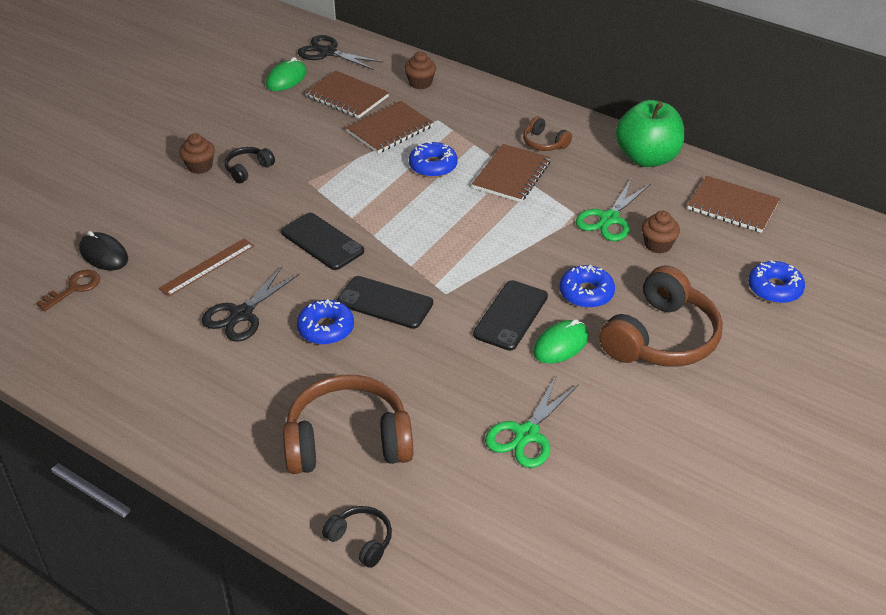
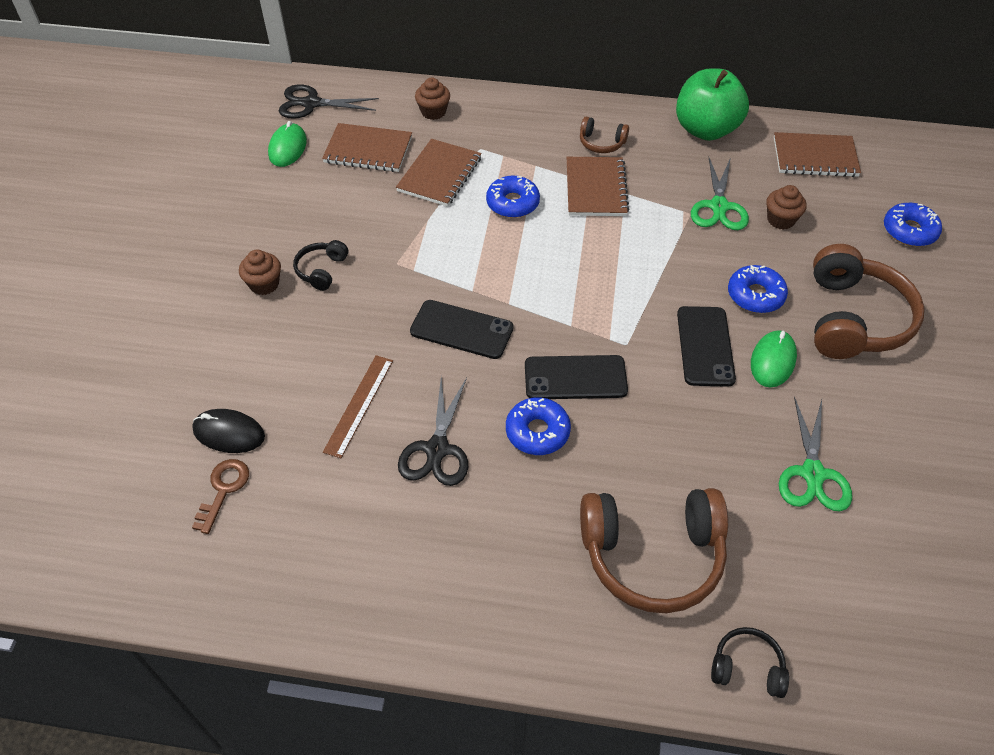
camera: 25 degrees left, 10 degrees up
brown headphones [283,375,413,474] -> brown headphones turned 150 degrees counterclockwise [580,488,728,613]

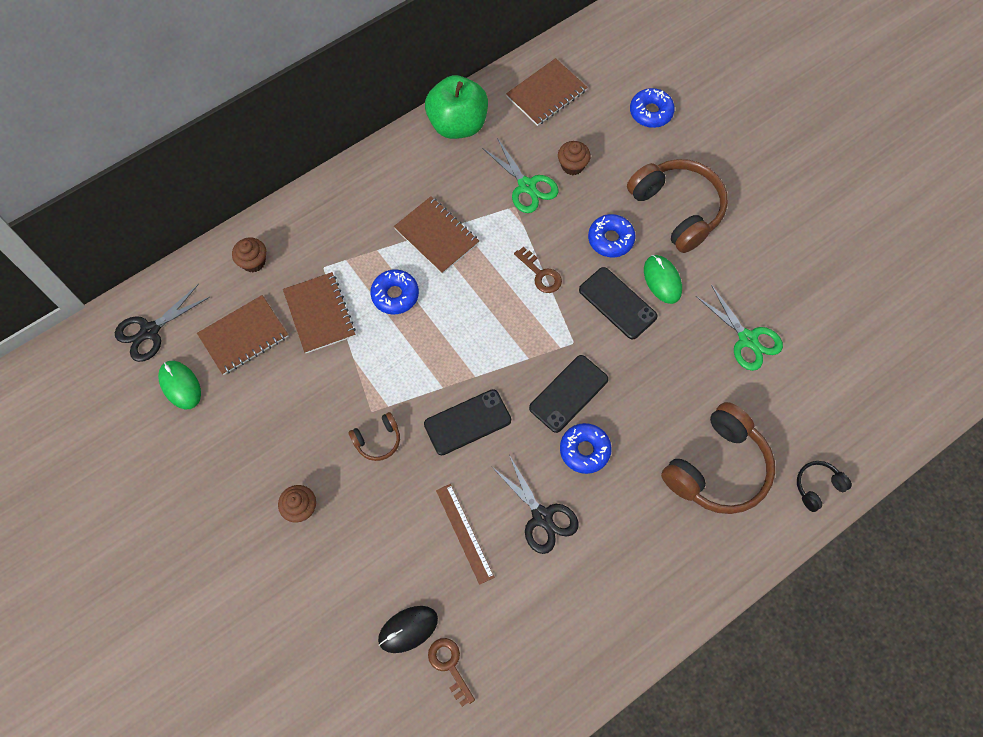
camera: 45 degrees left, 15 degrees up
black headphones [293,240,348,291] -> none
brown headphones [580,117,629,153] -> brown headphones moved to [348,412,400,461]
none -> brown key [514,247,562,293]

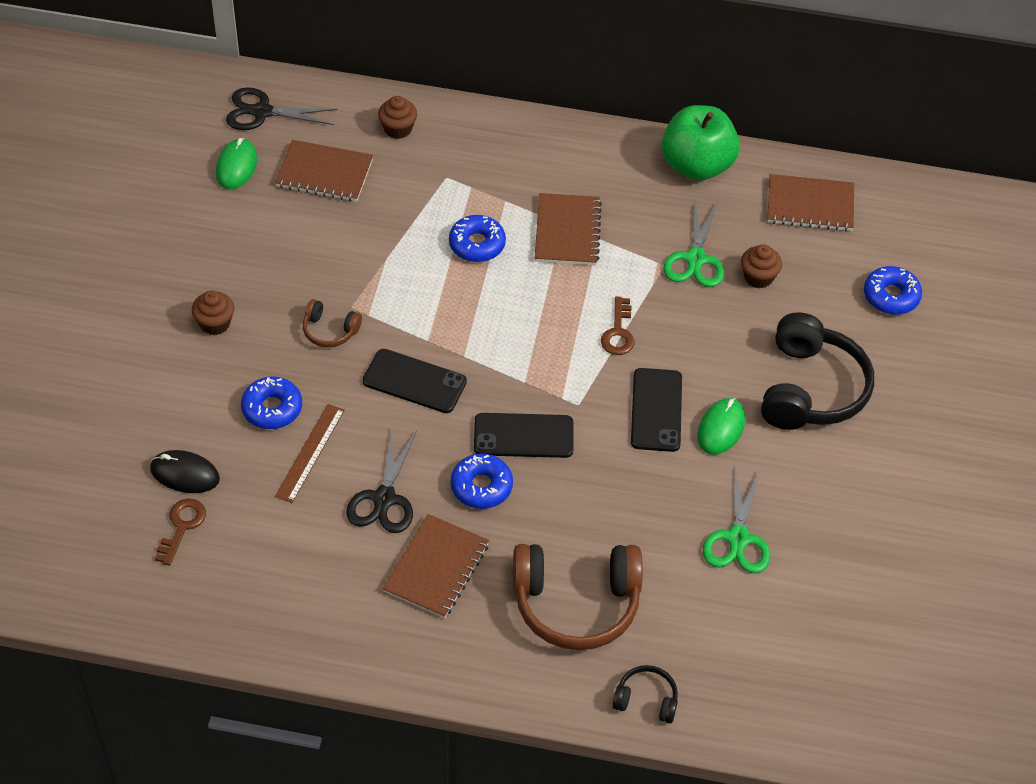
camera: 45 degrees right, 15 degrees down
brown notebook [283,272,356,353] -> brown notebook moved to [382,514,489,619]
blue donut [588,214,635,257] -> blue donut moved to [241,376,302,429]
brown headphones [627,159,728,253] -> black headphones [761,312,874,430]

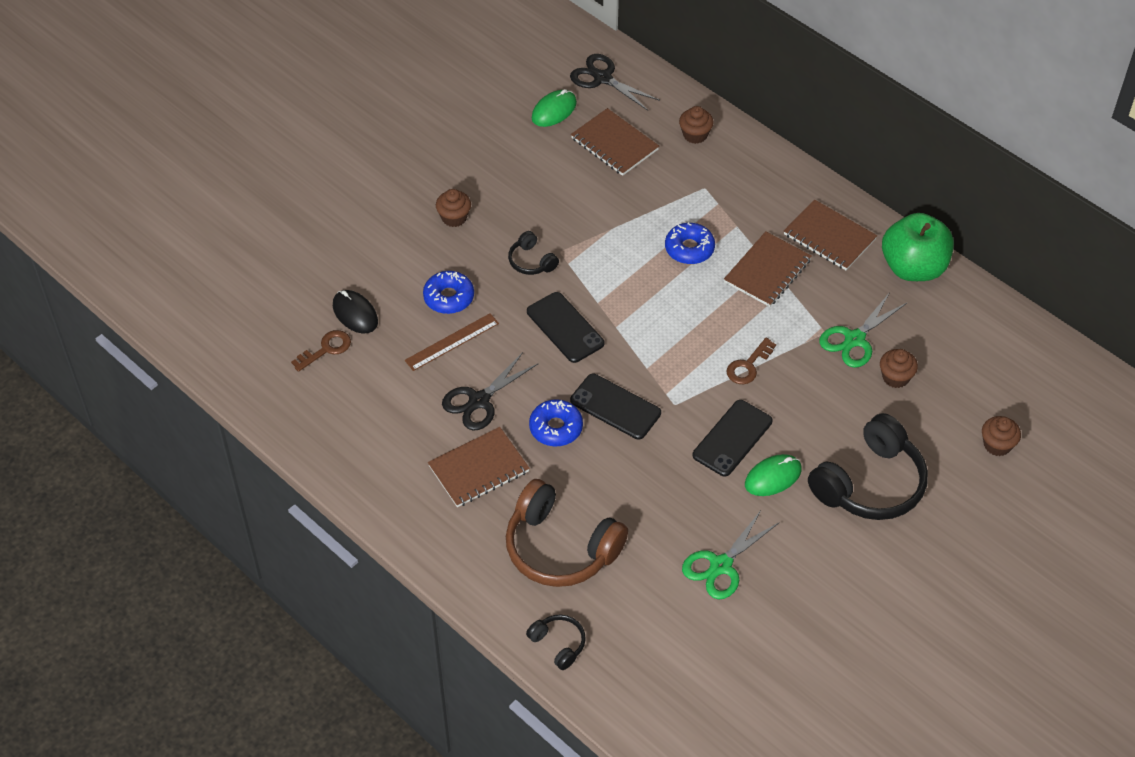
camera: 35 degrees right, 0 degrees up
brown headphones [303,299,362,347] -> black headphones [508,231,559,275]
brown notebook [767,174,854,231] -> brown notebook moved to [784,199,877,270]
blue donut [864,266,922,315] -> brown cupcake [982,416,1021,456]

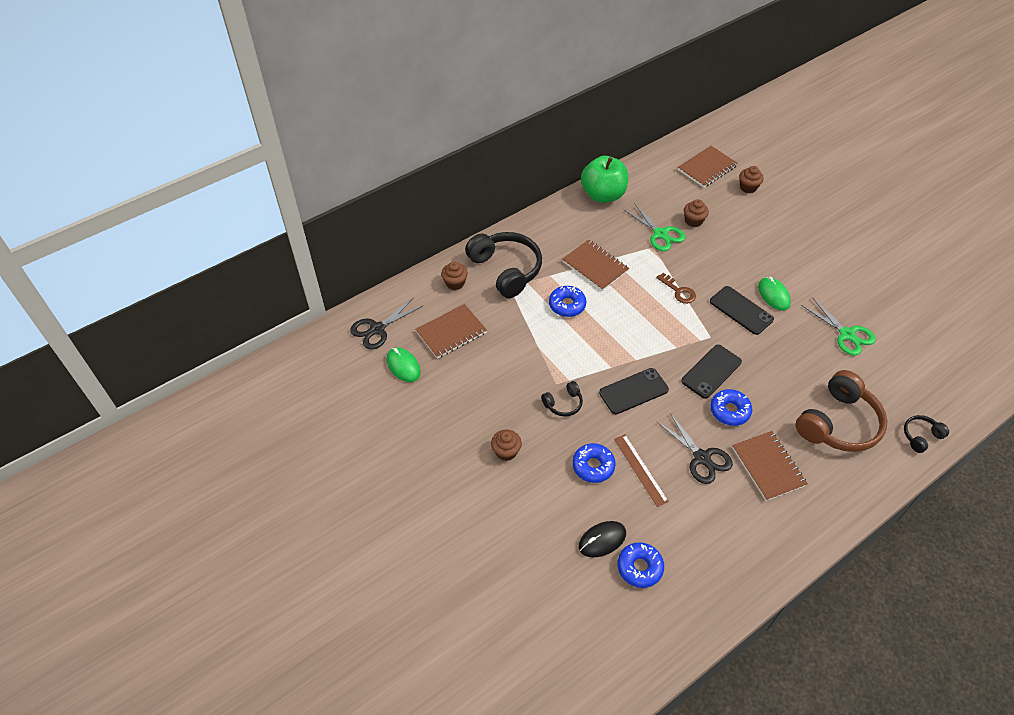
camera: 80 degrees left, 0 degrees up
brown key [291,330,351,372] -> blue donut [617,542,664,588]
brown notebook [784,199,877,270] -> brown notebook moved to [678,146,738,187]
black headphones [808,413,928,520] -> black headphones moved to [465,232,542,298]

